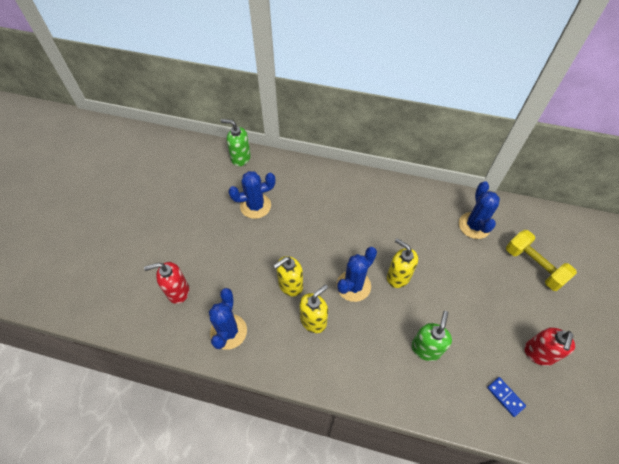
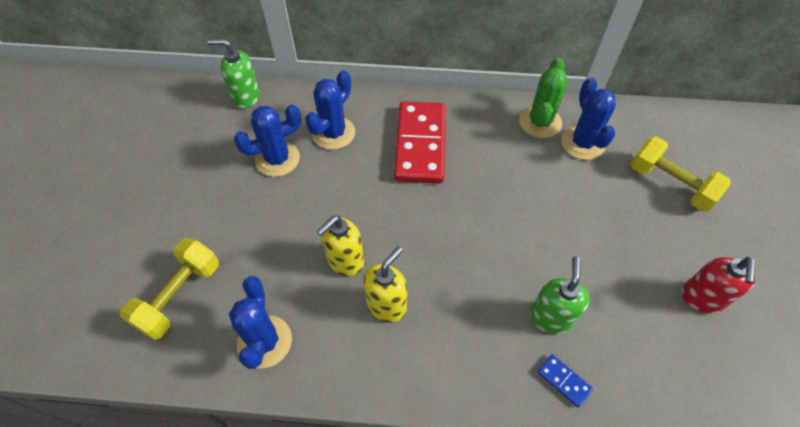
camera: 10 degrees left, 0 degrees up
red soap dispenser [144,262,189,304] -> yellow dumbbell [120,238,219,340]
blue cactus [337,247,377,302] -> blue cactus moved to [305,71,355,150]
yellow soap dispenser [387,238,418,288] -> none
blue domino [487,377,526,417] -> blue domino moved to [537,354,593,407]
none -> red domino [394,101,446,183]
none -> green cactus [519,58,568,138]

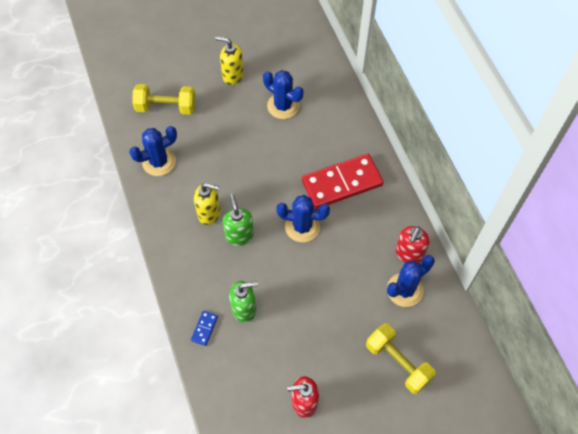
camera: 65 degrees right, 5 degrees up
green soap dispenser [208,39,260,109] -> green soap dispenser moved to [223,194,254,246]
blue cactus [305,71,355,150] -> blue cactus moved to [276,195,330,242]
yellow soap dispenser [317,216,364,276] -> yellow soap dispenser moved to [215,36,244,85]
green cactus [519,58,568,138] -> red soap dispenser [396,226,430,263]
yellow dumbbell [631,136,731,212] -> yellow dumbbell turned 60 degrees counterclockwise [366,323,436,394]

